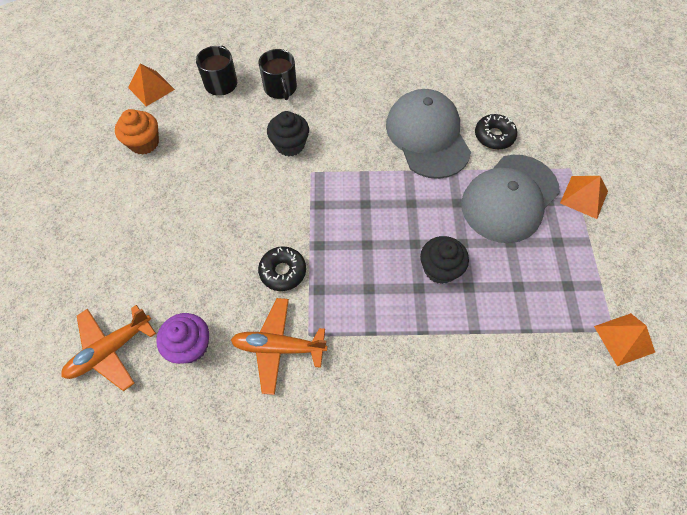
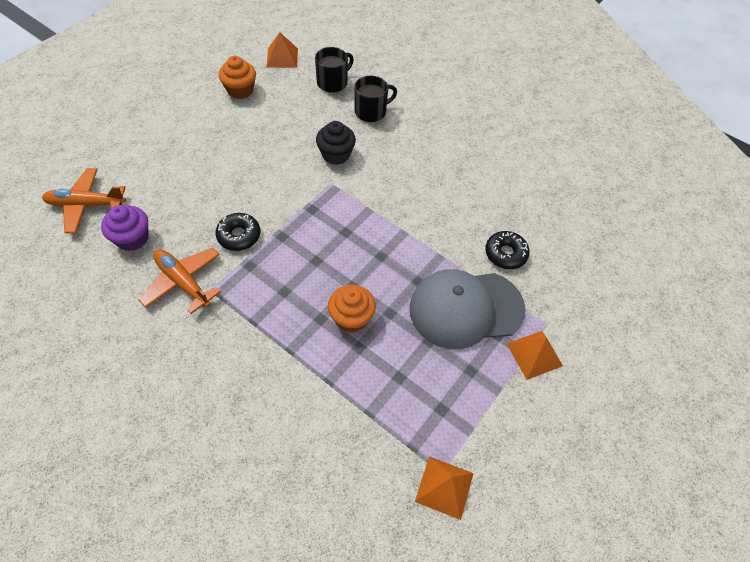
camera: 35 degrees right, 5 degrees down
black mug [258,49,297,100] -> black mug turned 135 degrees counterclockwise [355,76,397,122]
grey cap [386,89,471,179] -> none
black cupcake [420,236,469,284] -> orange cupcake [328,284,376,333]

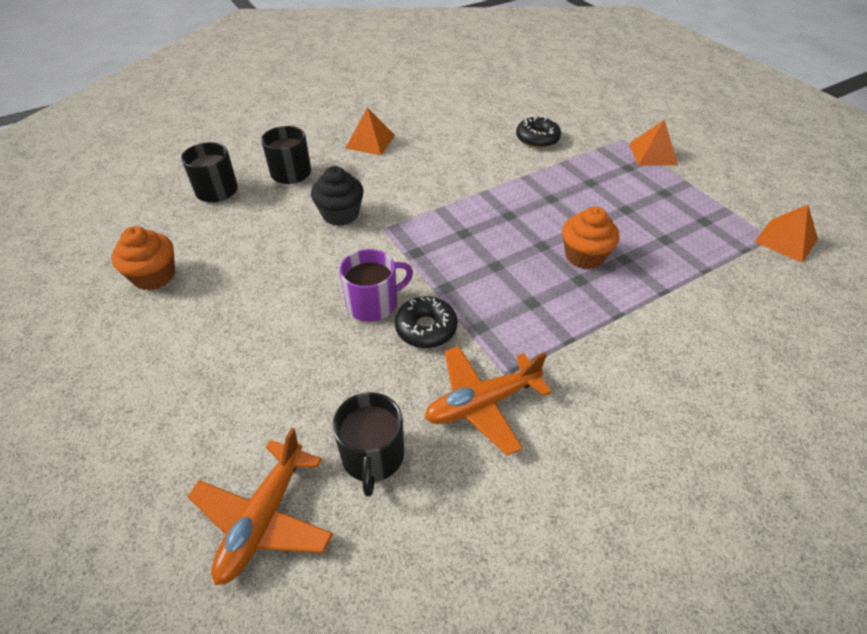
camera: 65 degrees left, 10 degrees down
purple cupcake [101,205,148,251] -> black mug [333,392,404,497]
orange pyramid [267,32,298,68] -> orange pyramid moved to [345,107,395,155]
grey cap [410,269,526,349] -> none
none -> purple mug [339,249,413,322]

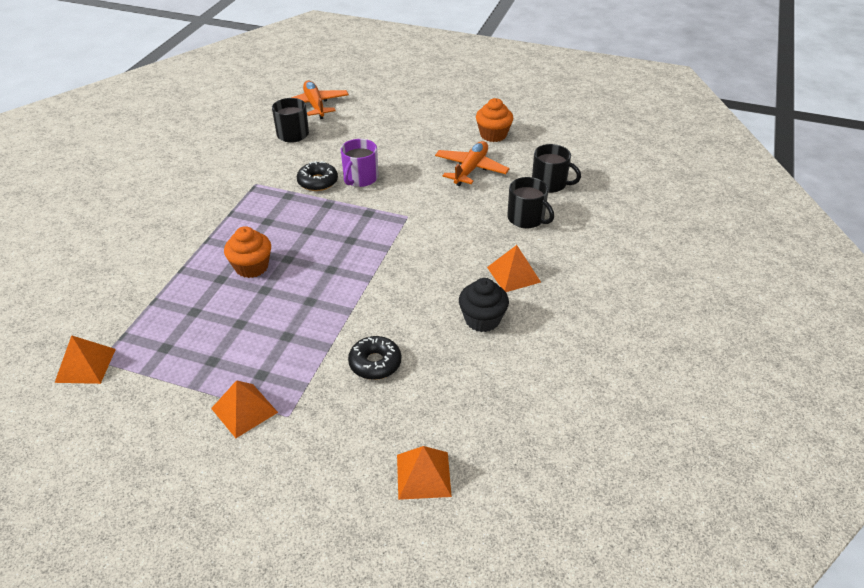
camera: 140 degrees right, 5 degrees down
black cupcake [311,166,364,226] -> black cupcake moved to [459,278,509,332]
orange plane [425,346,552,456] -> orange plane moved to [435,141,509,186]
none -> orange pyramid [397,446,452,500]

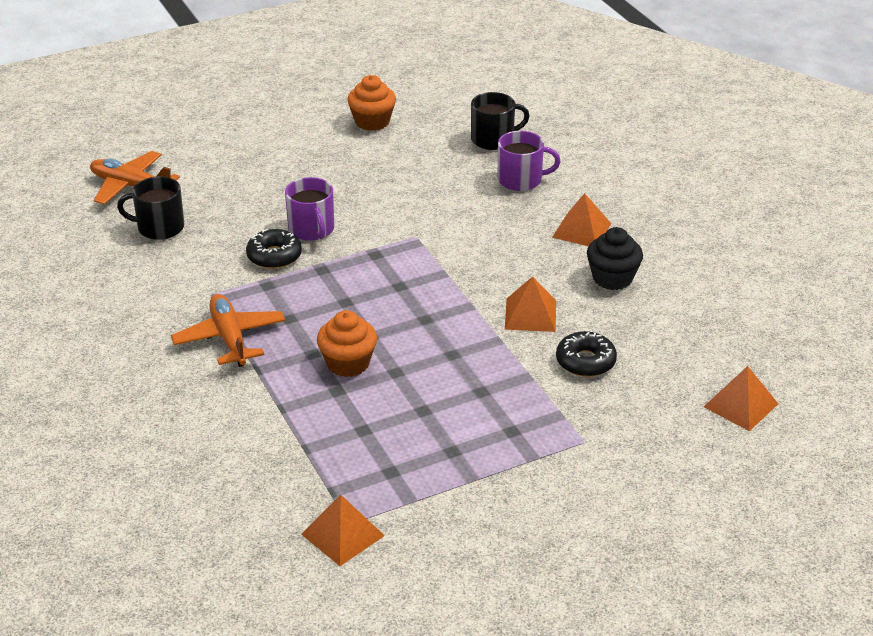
camera: 45 degrees left, 5 degrees down
orange pyramid [211,380,278,438] -> orange pyramid moved to [505,276,556,332]
orange plane [435,141,509,186] -> orange plane moved to [171,294,285,367]
black mug [507,177,554,228] -> purple mug [498,131,561,191]

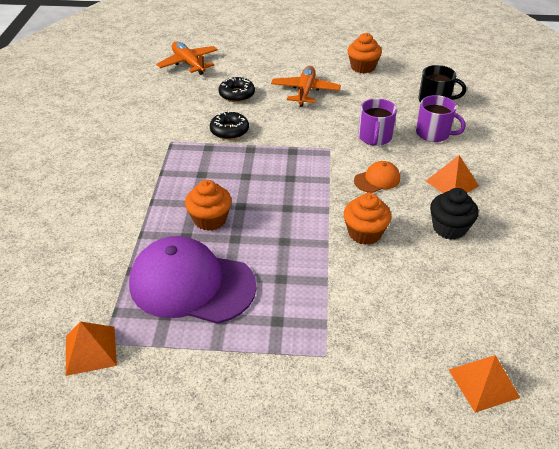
camera: 30 degrees right, 5 degrees up
black mug [117,176,185,240] -> none
orange plane [171,294,285,367] -> orange plane moved to [271,66,341,107]
purple mug [285,177,334,241] -> purple mug moved to [358,98,397,146]
orange pyramid [505,276,556,332] -> orange cupcake [344,193,392,245]
black donut [556,331,617,377] -> black donut moved to [219,77,255,102]
none -> purple cap [129,236,256,324]
none -> orange cap [354,161,400,193]

